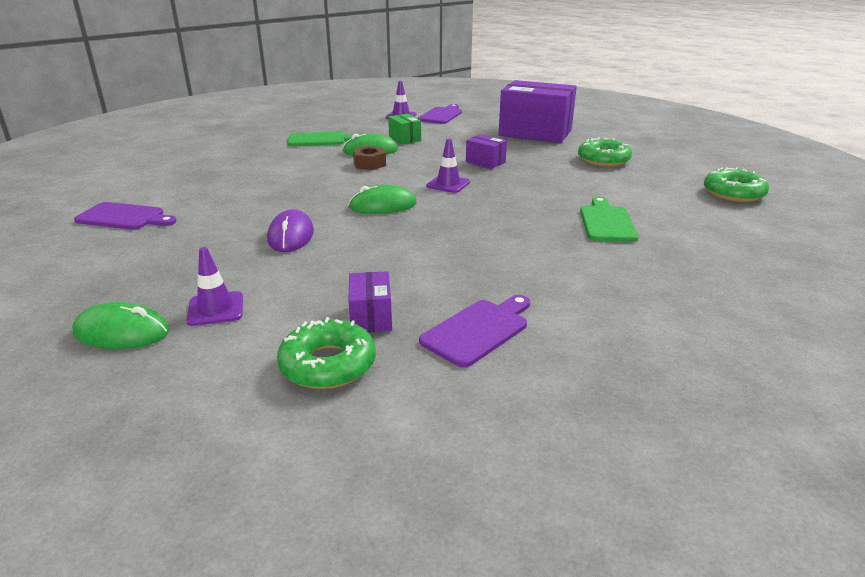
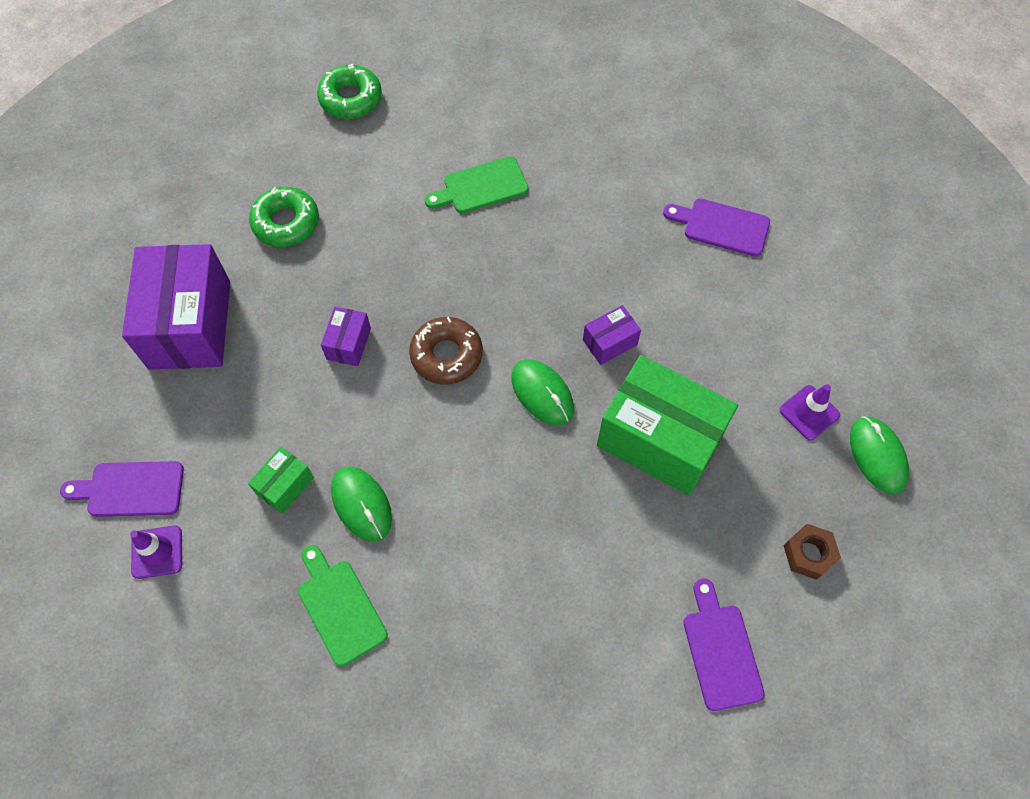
camera: 115 degrees left, 35 degrees up
purple mouse [267,209,314,252] -> green box [597,355,738,496]
green donut [277,317,376,389] -> none
purple box [348,271,392,332] -> purple box moved to [583,305,641,365]
brown nut [353,146,386,170] -> brown nut moved to [783,524,841,580]
purple traffic cone [426,139,470,193] -> brown donut [409,317,483,384]

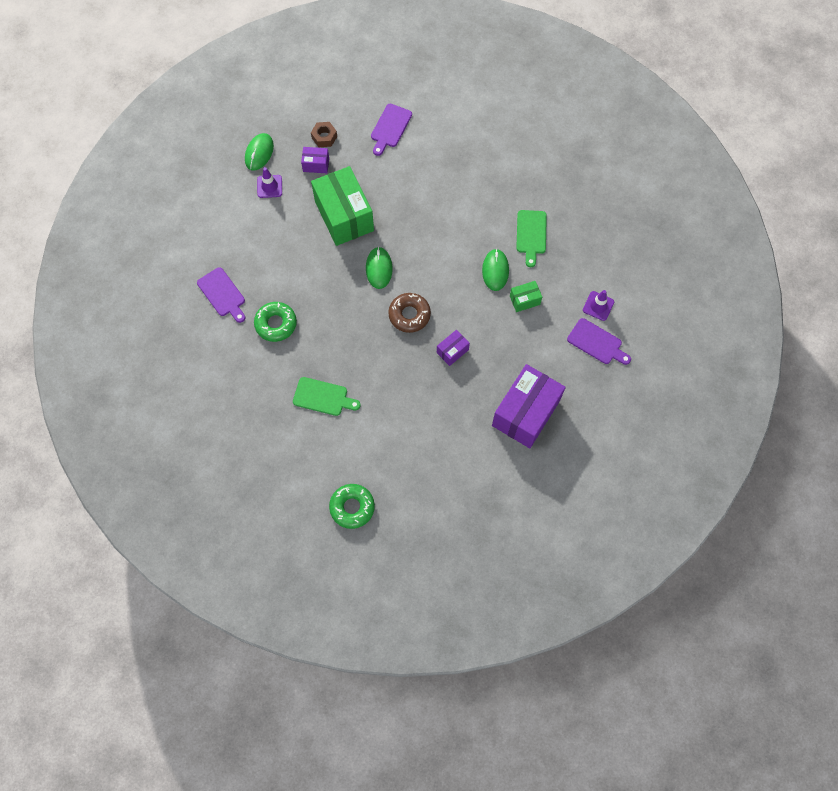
camera: 145 degrees left, 5 degrees up
green donut [249,186,319,247] -> green donut moved to [254,302,297,342]
purple box [583,305,641,365] -> purple box moved to [301,147,329,173]

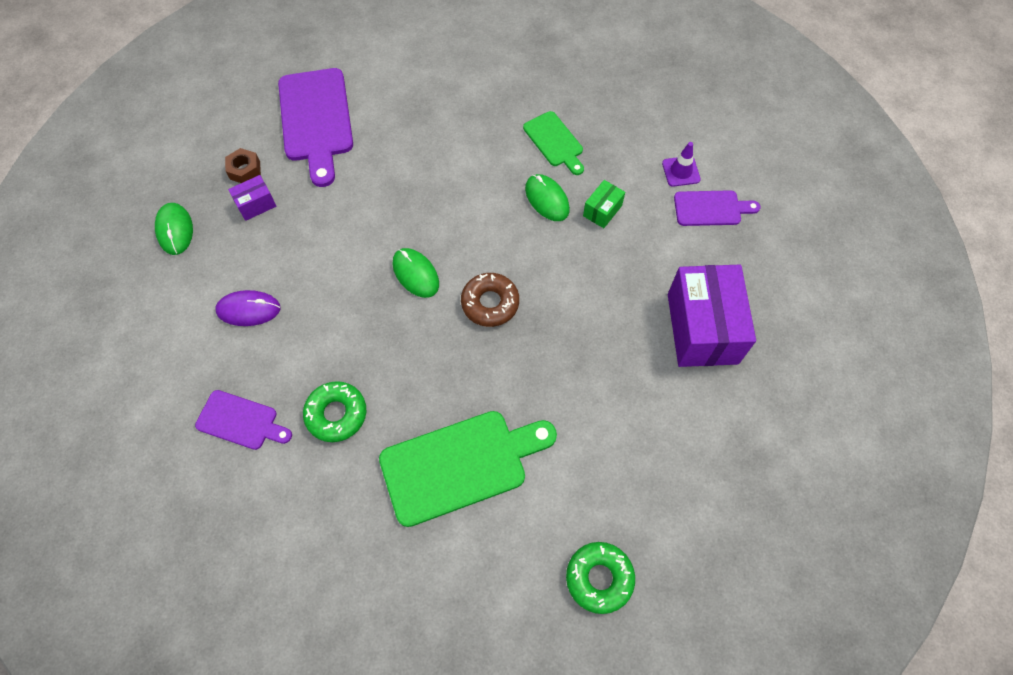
camera: 35 degrees left, 5 degrees down
purple traffic cone [257,167,282,198] -> none
green cutting board [293,377,361,416] -> green cutting board [379,411,557,527], size x1.80
green box [311,166,374,246] -> none
purple cutting board [371,104,412,156] -> purple cutting board [278,68,353,187], size x1.80
purple box [437,330,470,366] -> none
none -> purple mouse [215,290,281,326]

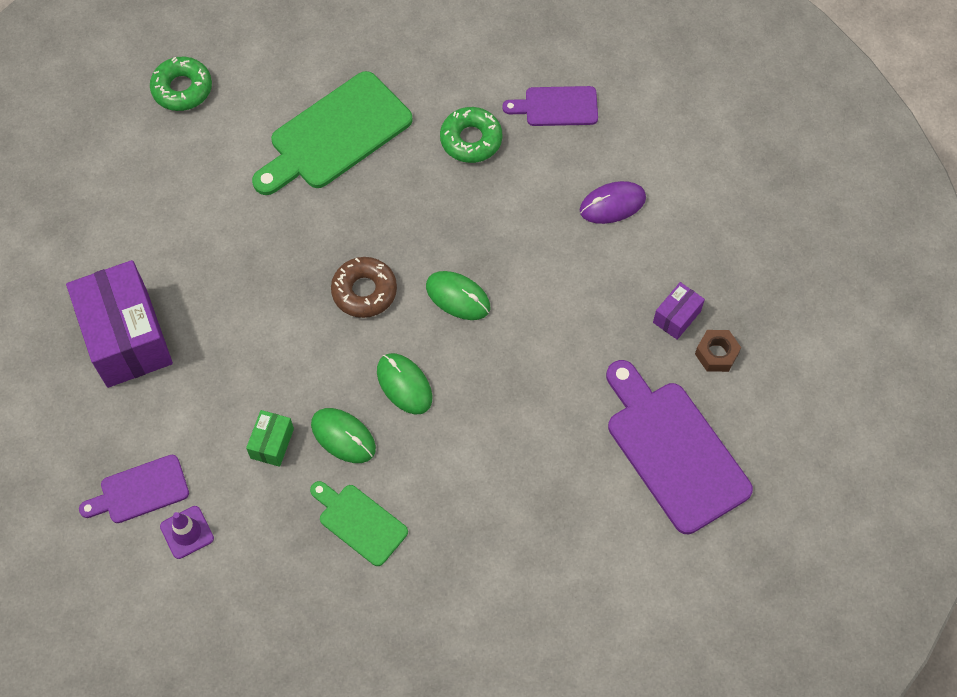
camera: 160 degrees right, 0 degrees up
green mouse [155,203,193,255] -> green mouse moved to [377,353,432,414]

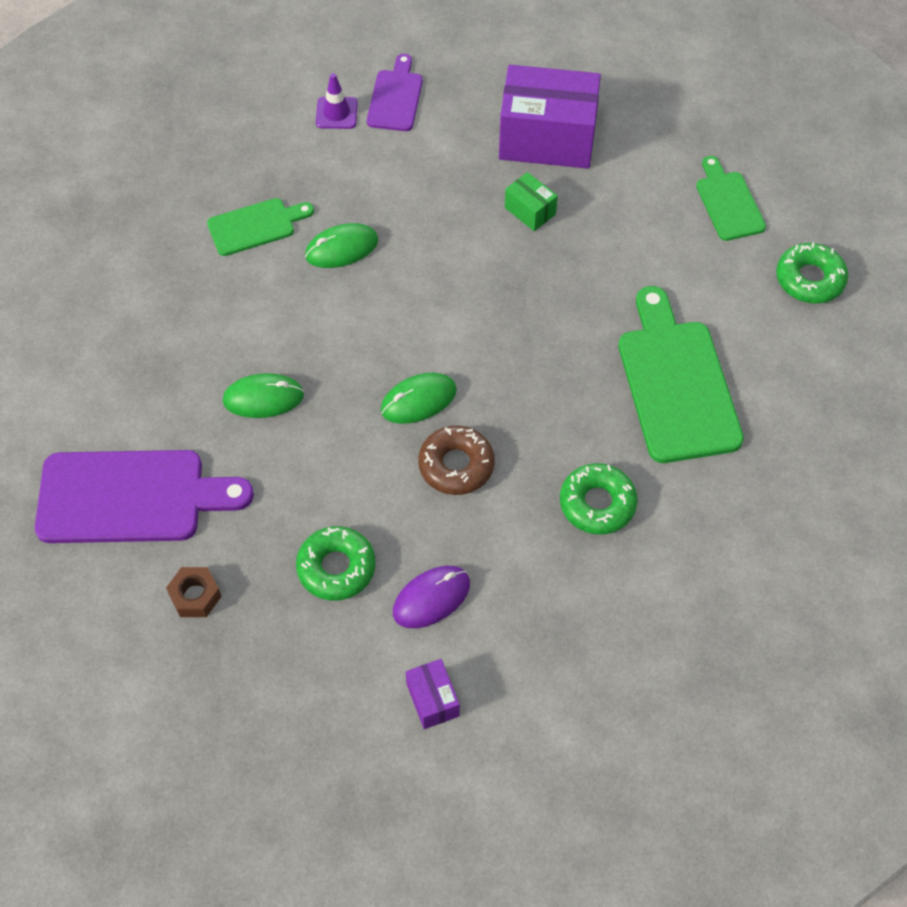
camera: 120 degrees right, 5 degrees down
green box [246,410,294,467] -> green box moved to [505,172,558,231]
brown donut [331,257,397,318] -> brown donut moved to [418,425,495,495]
green mouse [377,353,432,414] -> green mouse moved to [223,373,304,418]
purple cutting board [502,86,598,126] -> none
purple mouse [580,181,646,224] -> purple mouse turned 45 degrees clockwise [393,566,470,628]
purple box [653,282,705,340] -> purple box moved to [406,659,460,729]
none -> green donut [296,526,375,601]
none -> green cutting board [696,156,766,241]

